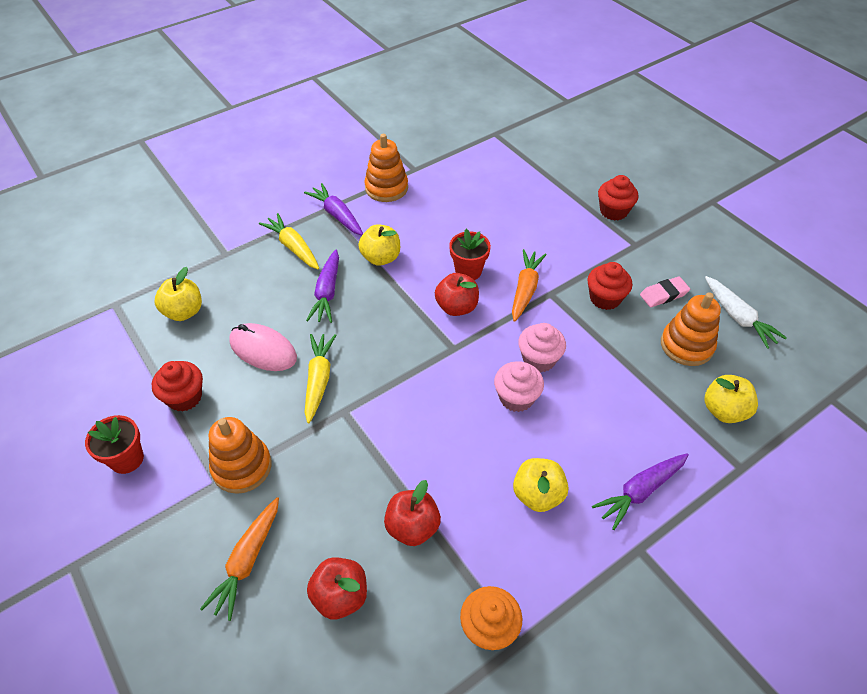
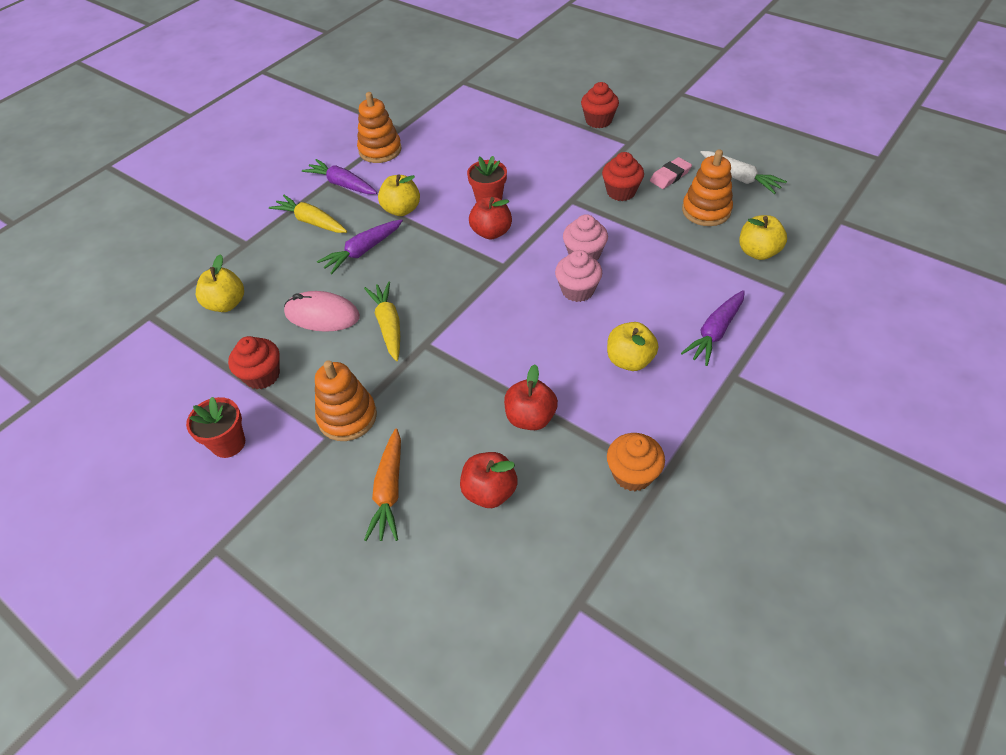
camera: 15 degrees left, 0 degrees up
purple carrot [306,250,339,323] -> purple carrot turned 60 degrees clockwise [317,219,403,274]
orange carrot [512,249,547,322] -> none

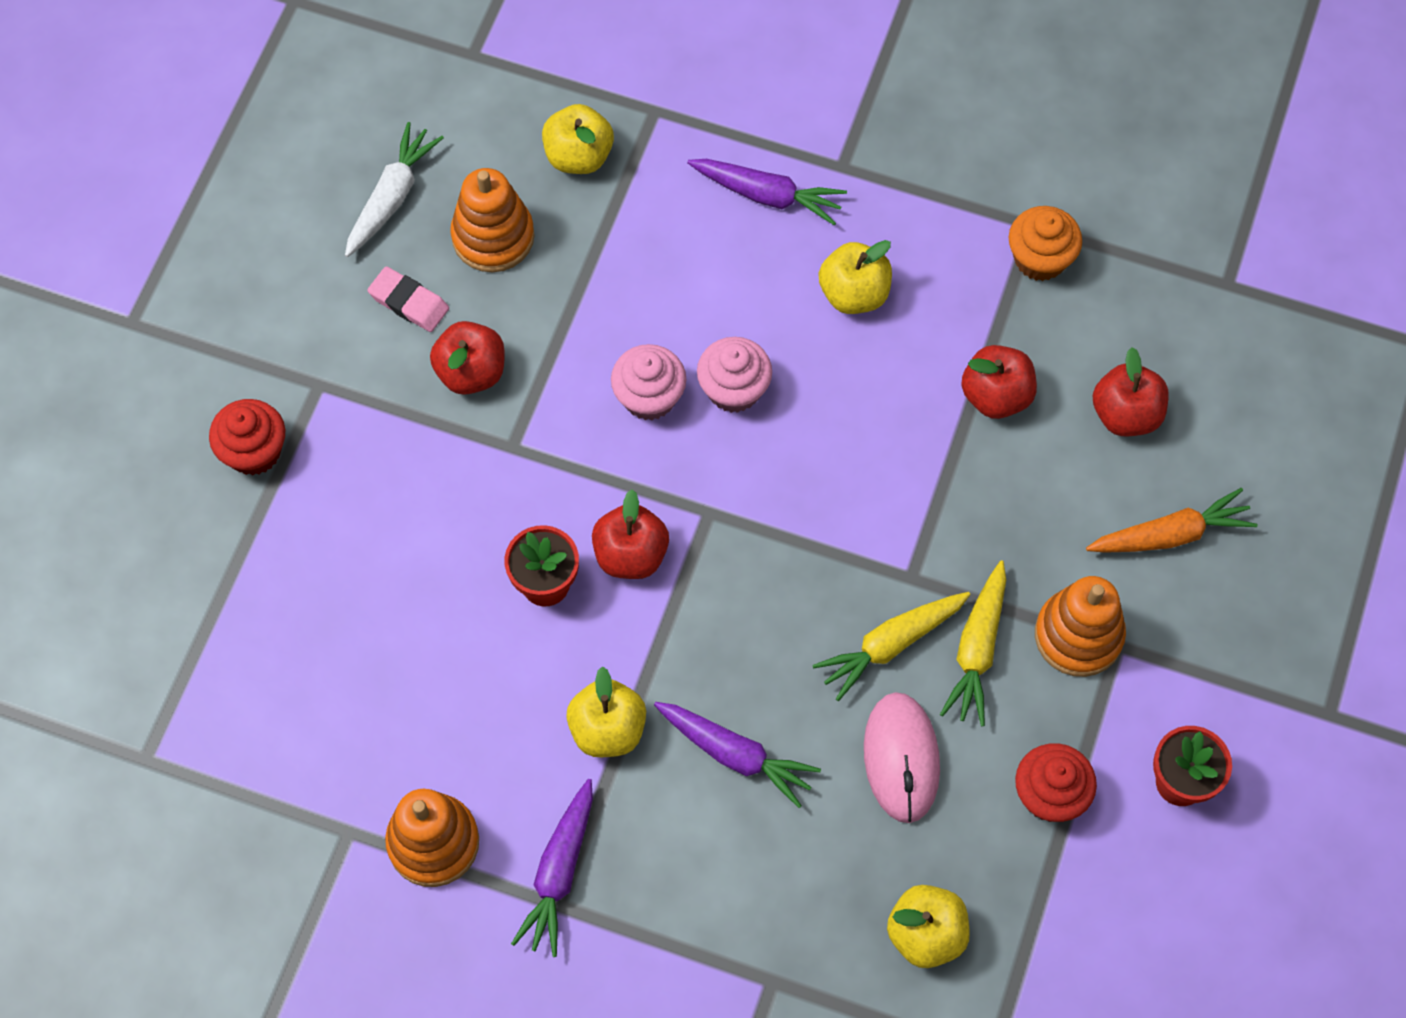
camera: 110 degrees left, 15 degrees up
yellow carrot [269,195,347,233] -> yellow carrot moved to [940,560,1006,726]
red cupcake [602,152,644,201] -> red apple [430,321,505,395]

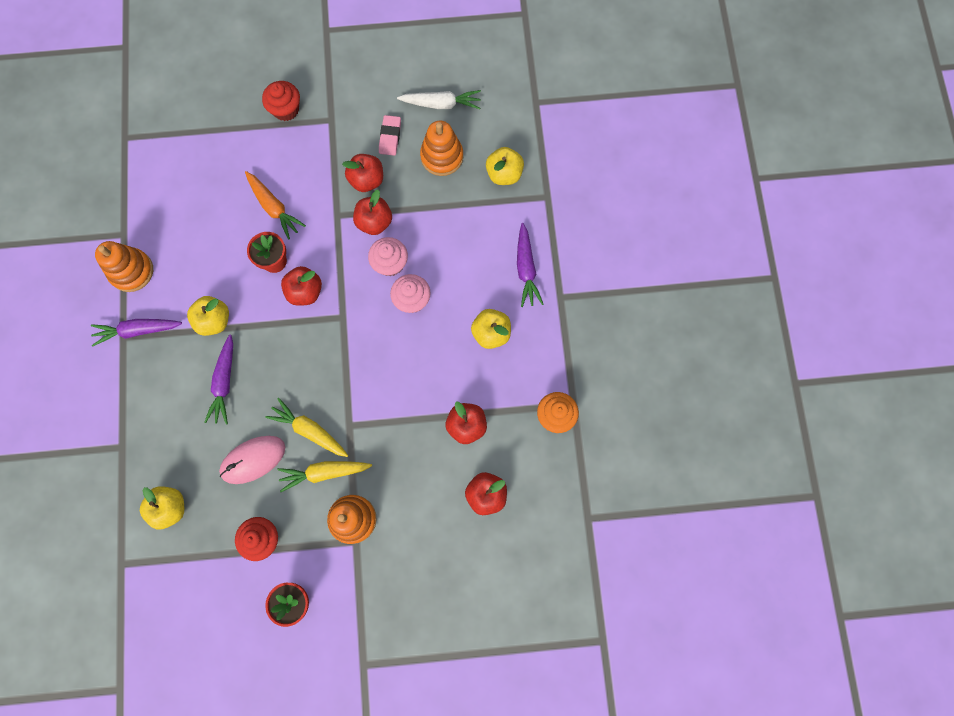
camera: 65 degrees right, 10 degrees up
orange carrot [1086,488,1257,553] -> orange carrot moved to [245,171,306,240]
none -> red apple [353,190,392,235]

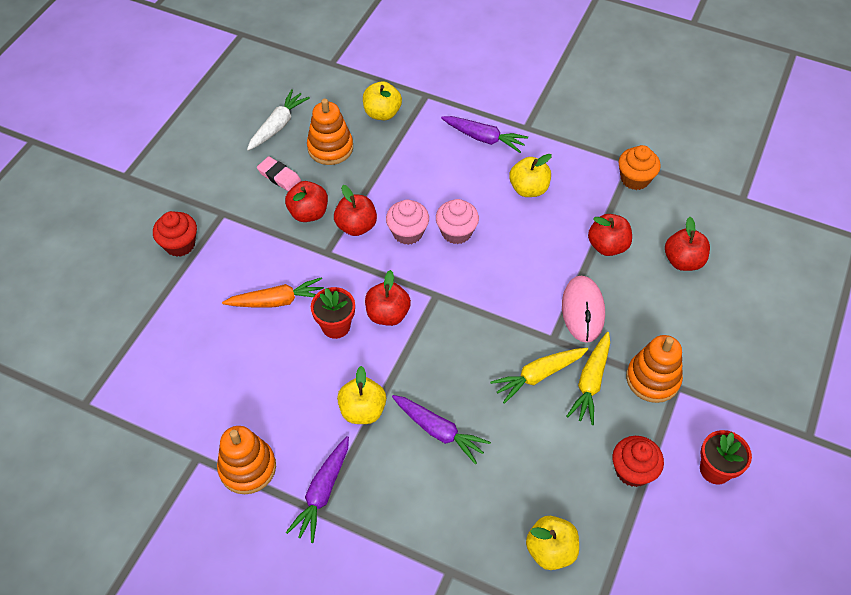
camera: 60 degrees left, 20 degrees down
pink mouse [219,436,285,484] -> pink mouse moved to [562,276,605,343]

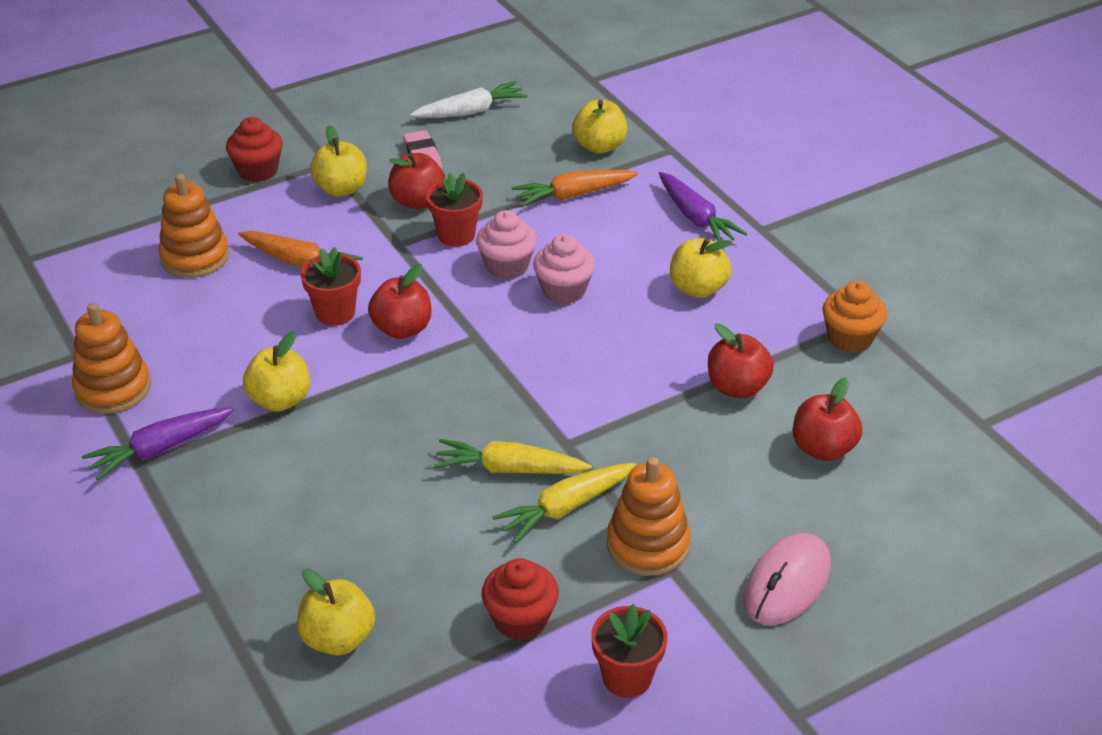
camera: 35 degrees right, 15 degrees down
orange stacking toy [307,99,353,165] -> orange stacking toy moved to [158,174,229,278]
red apple [334,185,377,236] -> red flower pot [426,172,483,247]
purple carrot [392,395,491,464] -> none
pink mouse [562,276,605,343] -> pink mouse moved to [743,533,831,625]
none -> yellow apple [310,125,367,197]
none -> orange carrot [512,170,638,207]

